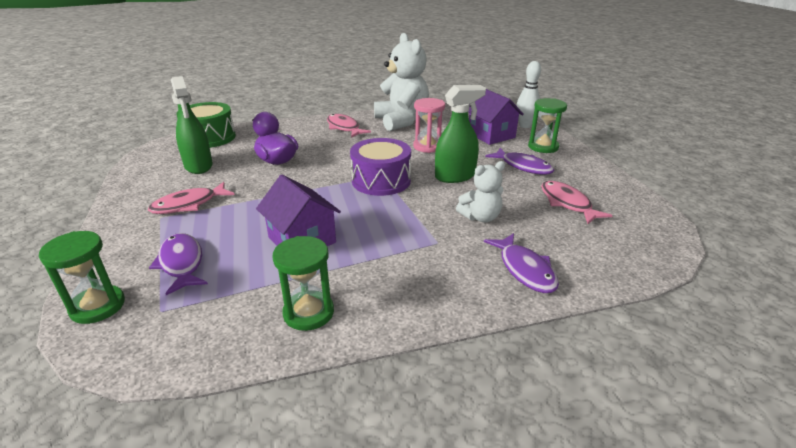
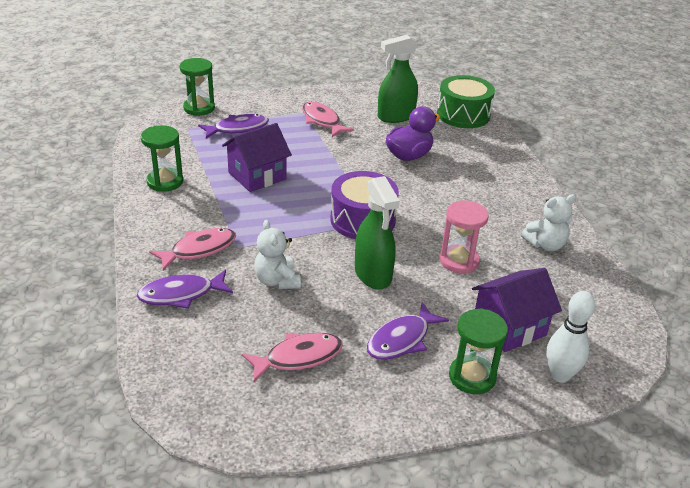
camera: 90 degrees right, 5 degrees up
pink fish [327,114,371,138] -> pink fish moved to [149,228,236,271]
white teddy bear [374,33,429,131] -> white teddy bear [521,194,576,251], size x0.53

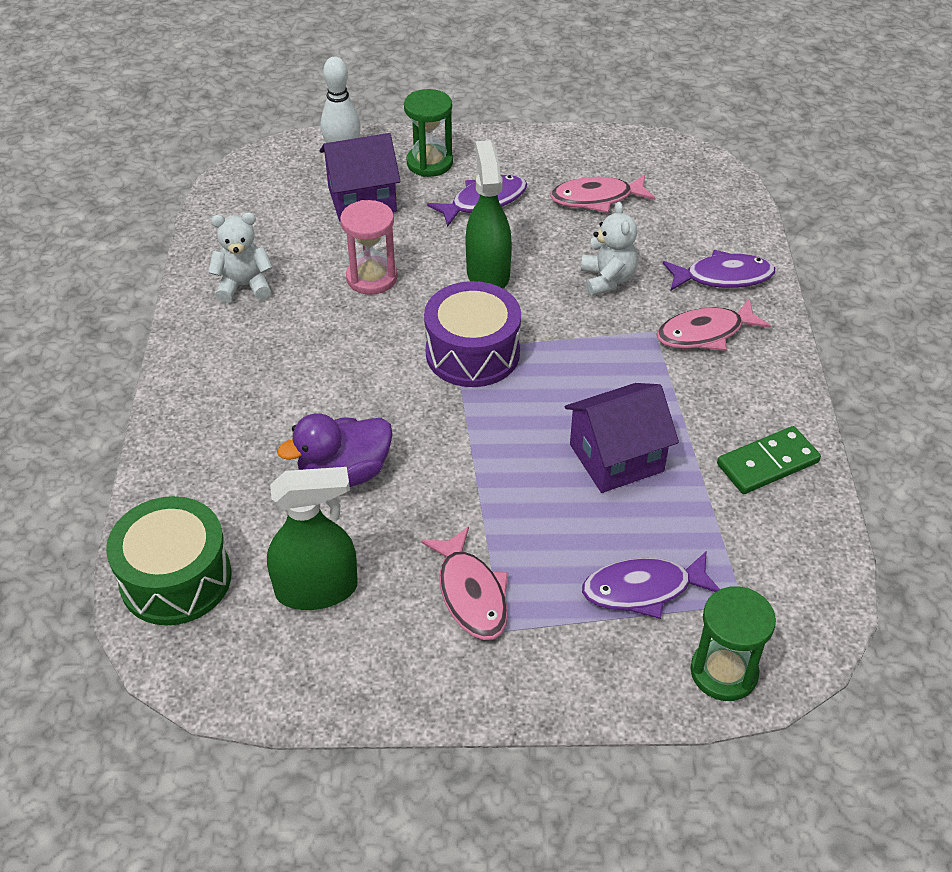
camera: 165 degrees left, 10 degrees up
green hourglass [141,125,183,192] -> green domino [717,426,821,494]

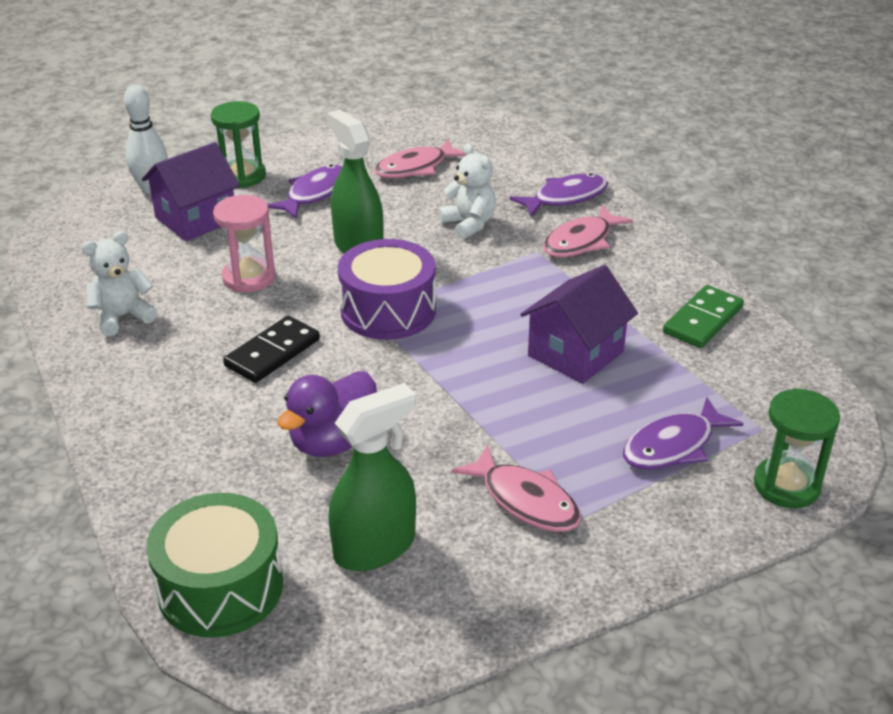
camera: 25 degrees left, 10 degrees down
none -> black domino [223,316,320,383]

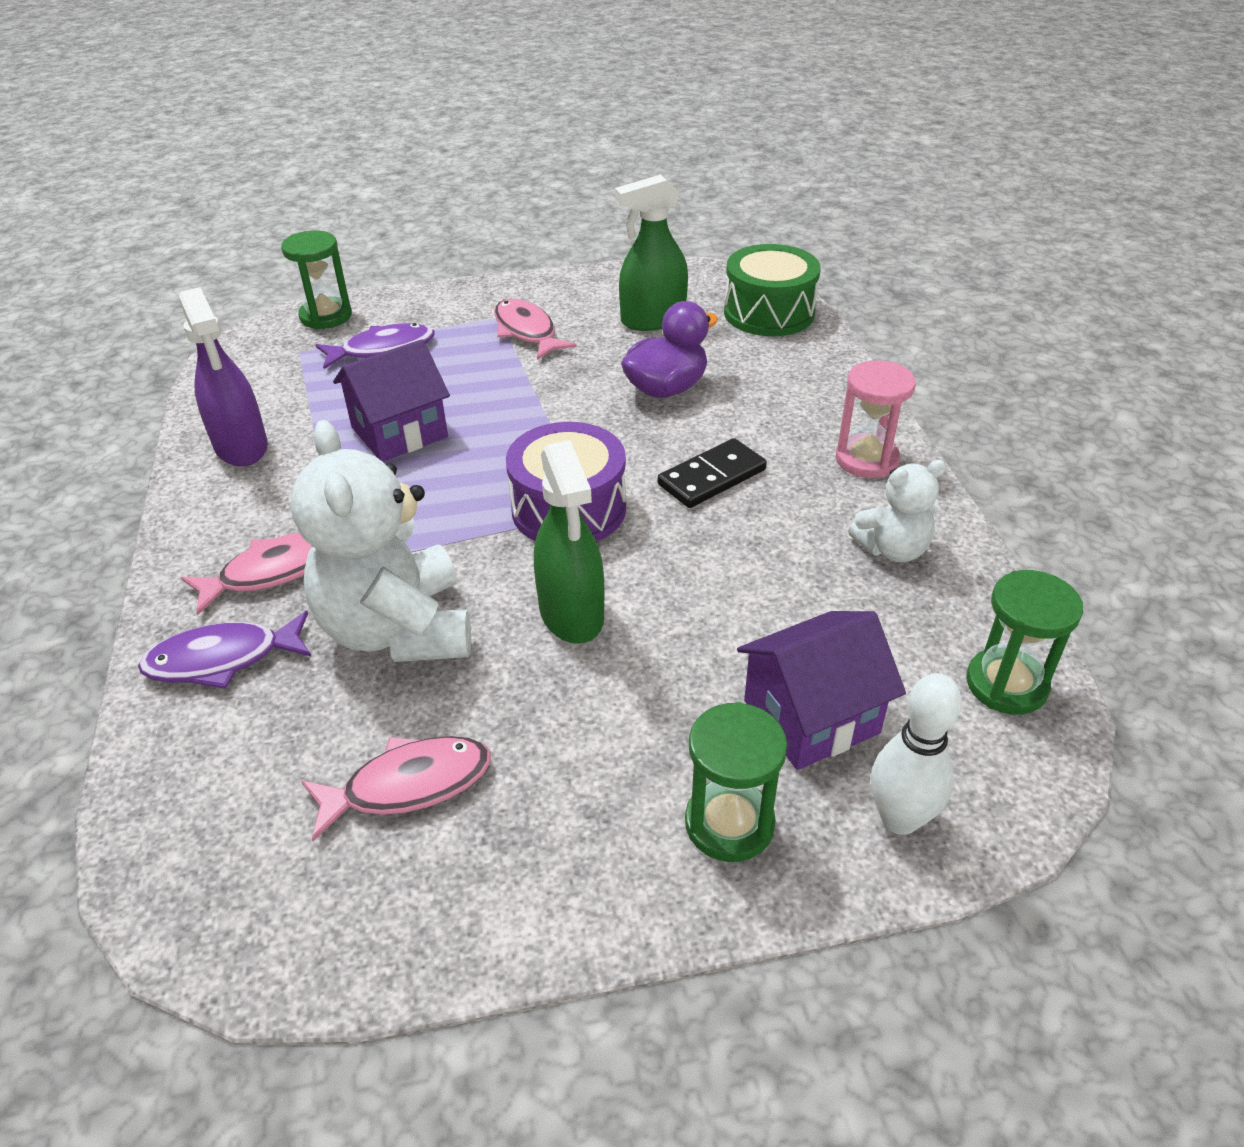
camera: 165 degrees left, 5 degrees up
pink hourglass [213,195,276,292] -> pink hourglass moved to [835,360,916,478]
purple fish [268,164,343,219] -> none
white teddy bear [438,144,496,240] -> white teddy bear [291,420,471,662], size x1.87
green domino [663,285,744,348] -> purple spray bottle [179,287,268,466]
none -> green hourglass [966,570,1083,715]

